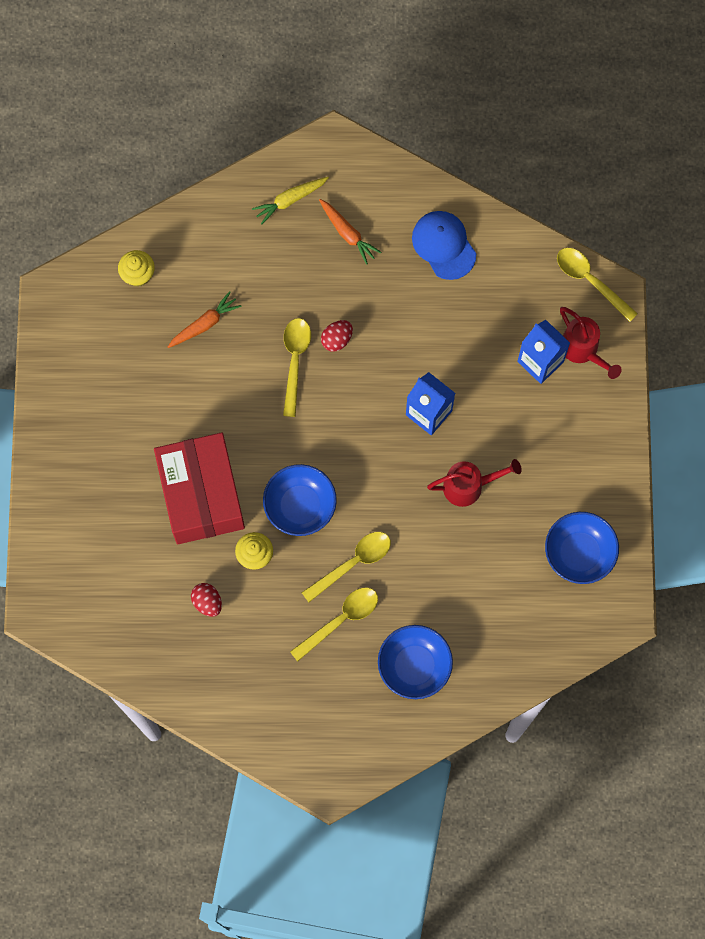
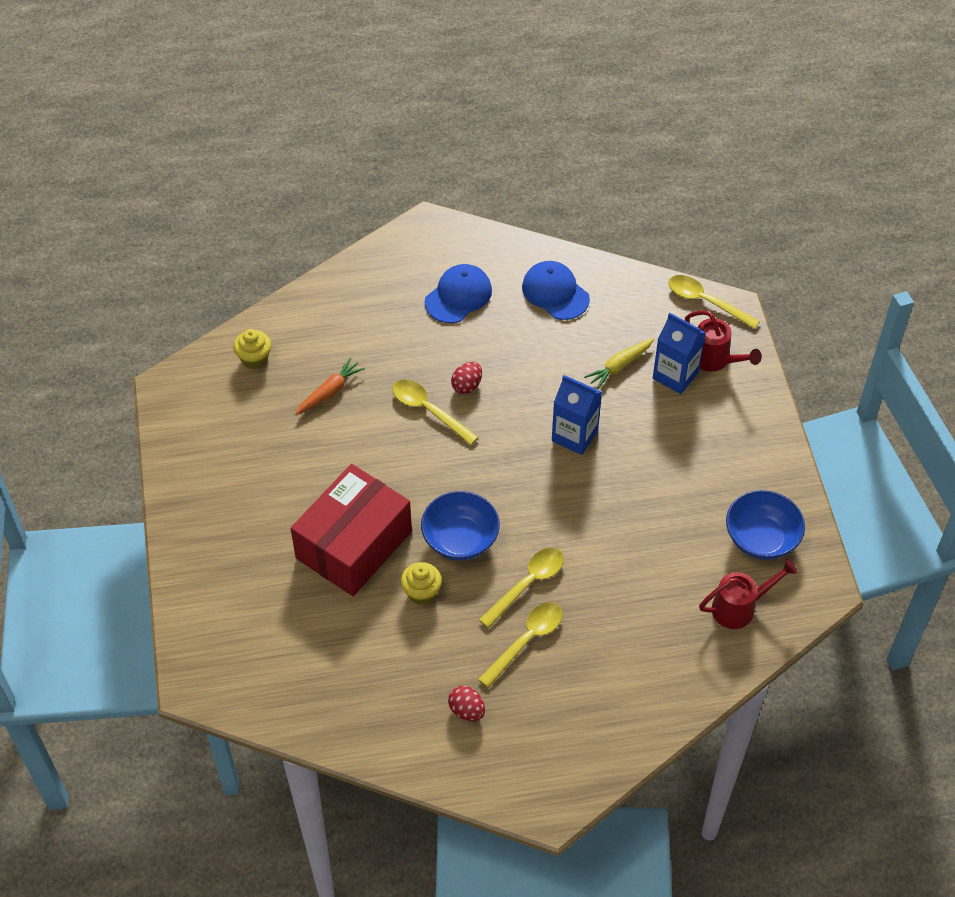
camera: 10 degrees left, 20 degrees down
red box [154,432,245,544] -> red box turned 60 degrees clockwise [291,464,412,596]
red egg [191,583,222,617] -> red egg moved to [448,686,485,721]
yellow carrot [252,177,329,224] -> yellow carrot moved to [584,338,654,390]
yellow spoon [283,318,311,417] -> yellow spoon turned 45 degrees counterclockwise [392,379,478,445]
orange carrot [319,199,381,265] -> blue cap [425,264,492,323]
blue bowl [378,625,453,699] -> none
red watering can [427,459,522,507] -> red watering can moved to [699,559,798,629]

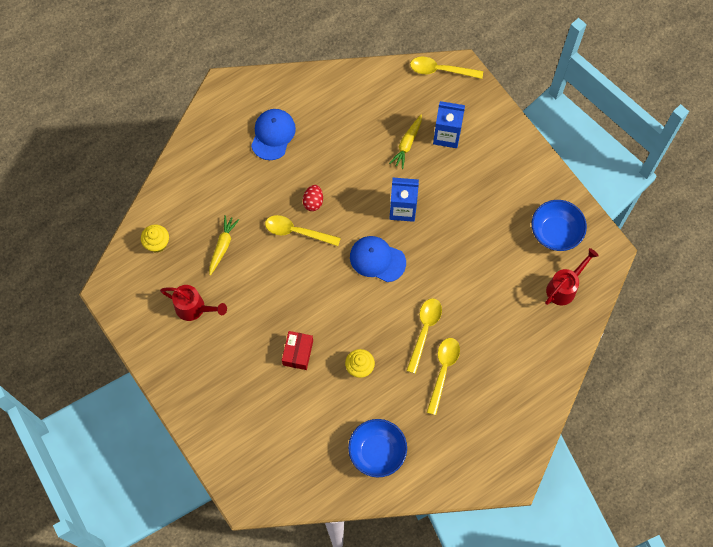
camera: 25 degrees left, 15 degrees up
red box [291,464,412,596] -> red box [282,331,313,370], size x0.46
orange carrot [295,357,365,415] -> yellow carrot [209,215,239,275]
blue bowl [421,491,500,560] -> blue bowl moved to [348,419,407,477]
red egg [448,686,485,721] -> none
blue cap [522,261,590,320] -> blue cap moved to [350,236,406,282]
red watering can [685,310,762,372] -> red watering can moved to [160,285,227,321]

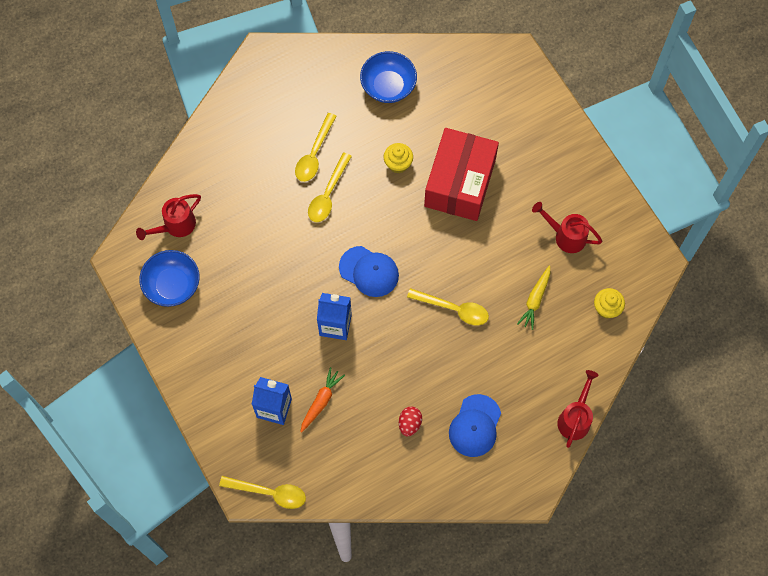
camera: 175 degrees left, 0 degrees up
red box [282,331,313,370] -> red box [424,128,499,221], size x2.19
red egg [303,185,323,211] -> red egg moved to [399,407,422,436]
yellow carrot [389,115,422,169] -> orange carrot [301,367,345,433]
none -> red watering can [557,370,599,448]

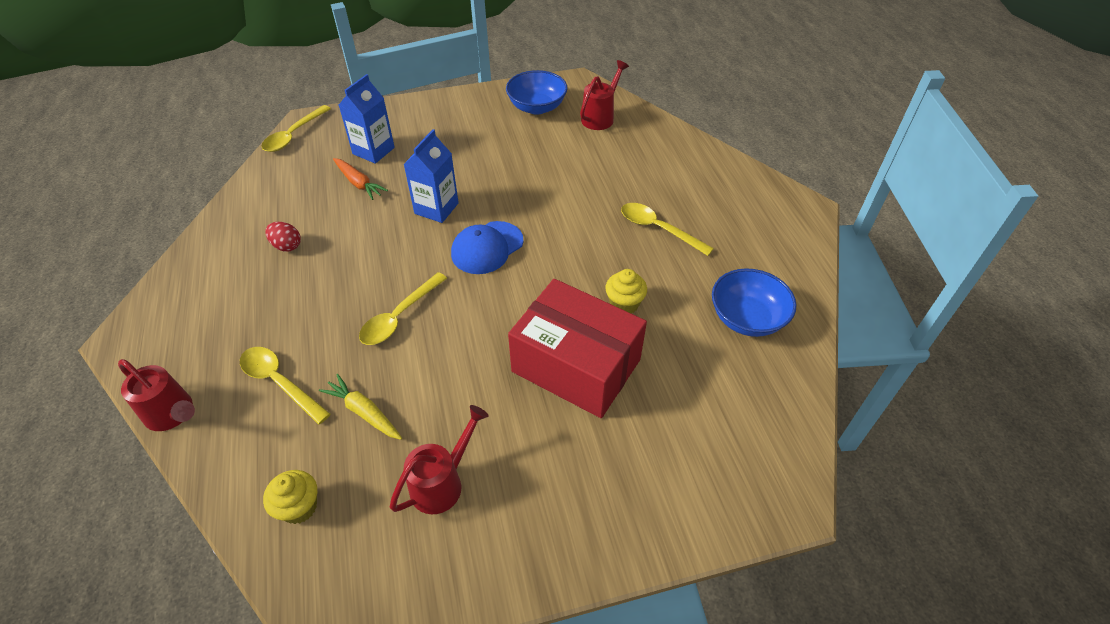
camera: 105 degrees right, 20 degrees down
red watering can [136,194,201,240] -> red watering can turned 60 degrees clockwise [580,60,629,130]
yellow spoon [308,153,352,222] -> yellow spoon moved to [240,347,331,425]
blue cap [449,394,501,457] -> none

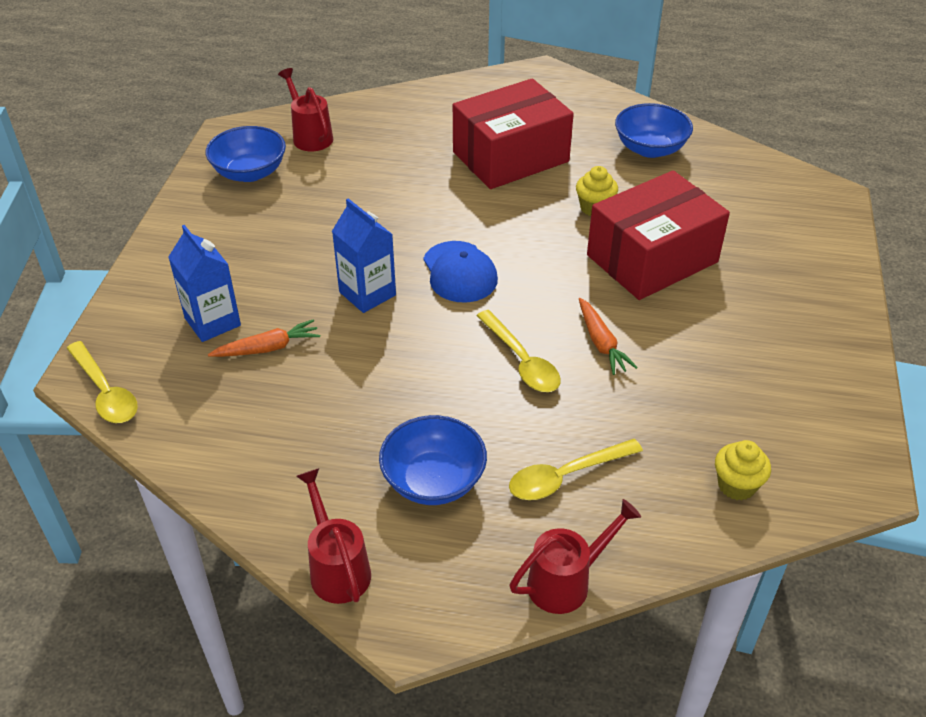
camera: 65 degrees left, 5 degrees down
red egg [265,222,301,252] -> none
yellow carrot [319,374,402,440] -> none
red watering can [390,405,488,514] -> red watering can moved to [296,468,371,604]
yellow spoon [621,203,714,256] -> red box [453,78,574,189]
none -> blue bowl [379,415,487,505]
none -> orange carrot [579,298,638,375]

